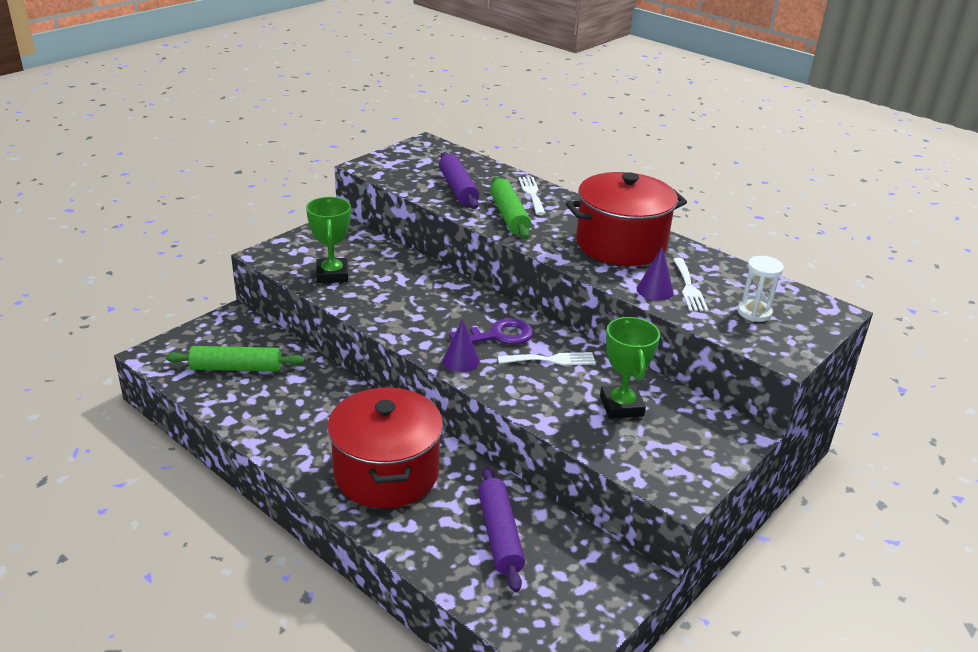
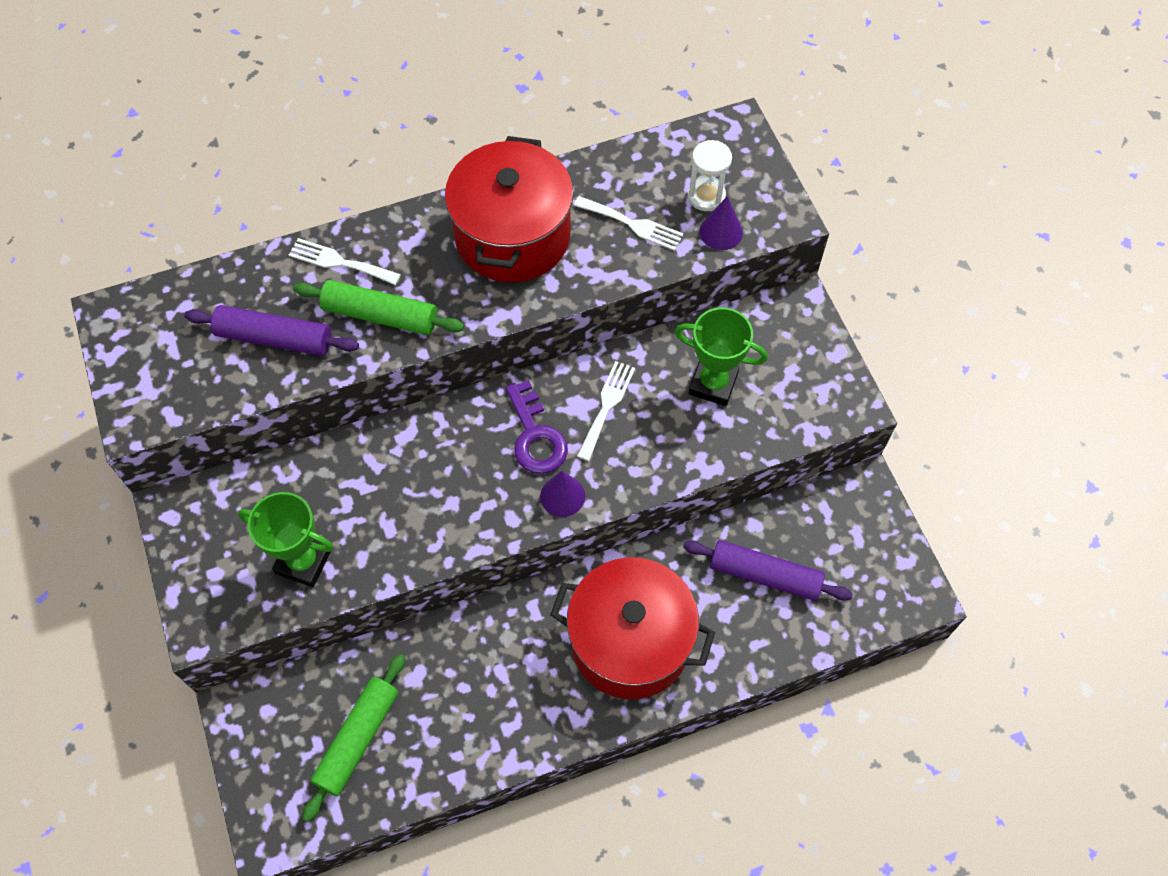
camera: 60 degrees left, 30 degrees up
purple key [449,318,533,345] -> purple key turned 150 degrees clockwise [506,380,568,474]
purple cone [637,247,674,301] -> purple cone moved to [700,196,743,250]

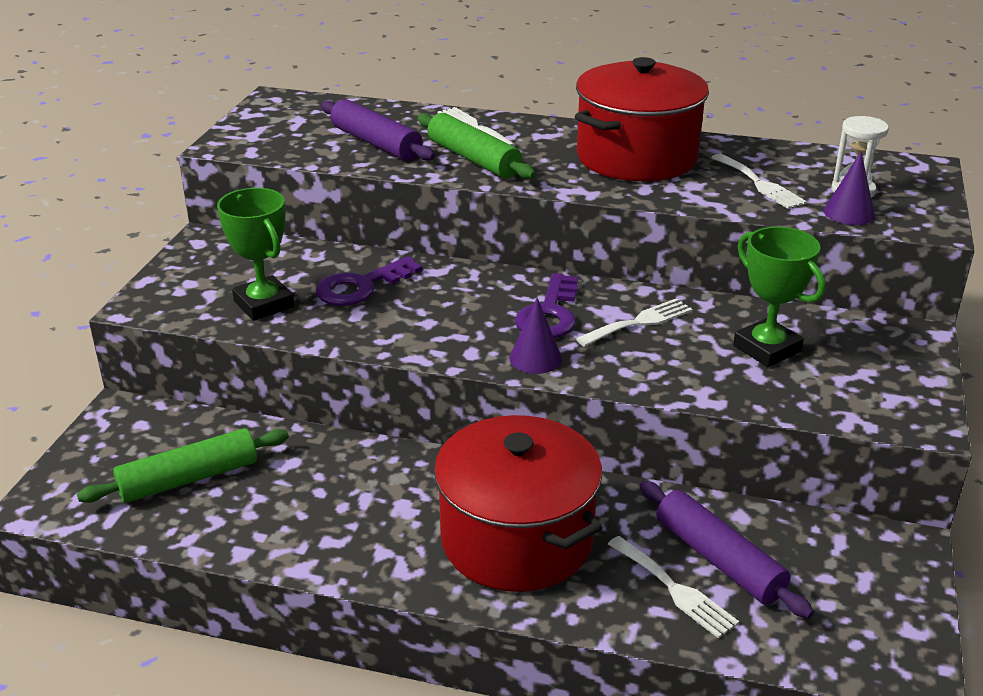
camera: 35 degrees right, 30 degrees down
none -> purple key [315,256,422,306]
none -> white fork [608,536,739,638]

